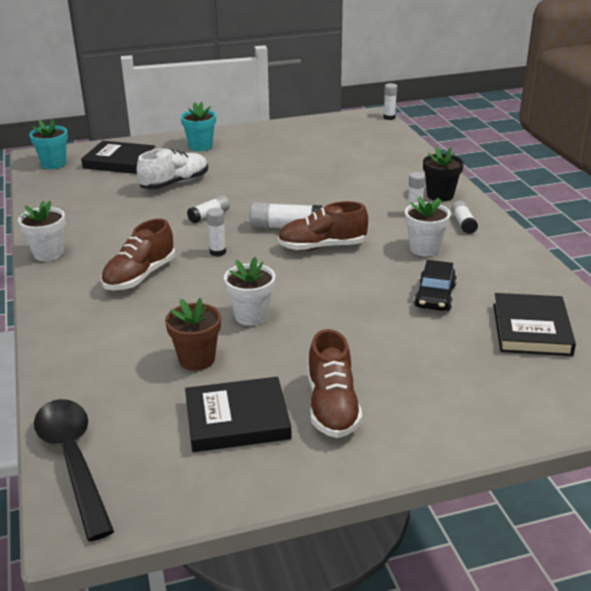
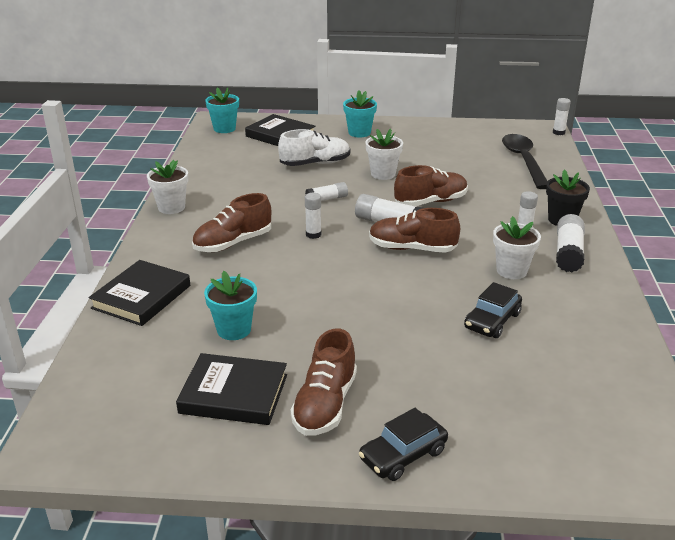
camera: 20 degrees right, 0 degrees up
black spoon [34,399,114,542] -> black spoon moved to [502,134,547,189]
brown flower pot [165,298,221,371] -> turquoise flower pot [204,271,257,340]
white flower pot [224,257,275,326] -> white flower pot moved to [366,129,403,180]
white glue stick [451,201,478,234] -> white glue stick [556,214,585,273], size x1.59
black book [493,293,576,356] -> black book moved to [89,260,190,326]
none -> black car [359,408,448,481]
none -> brown shoe [394,165,468,206]

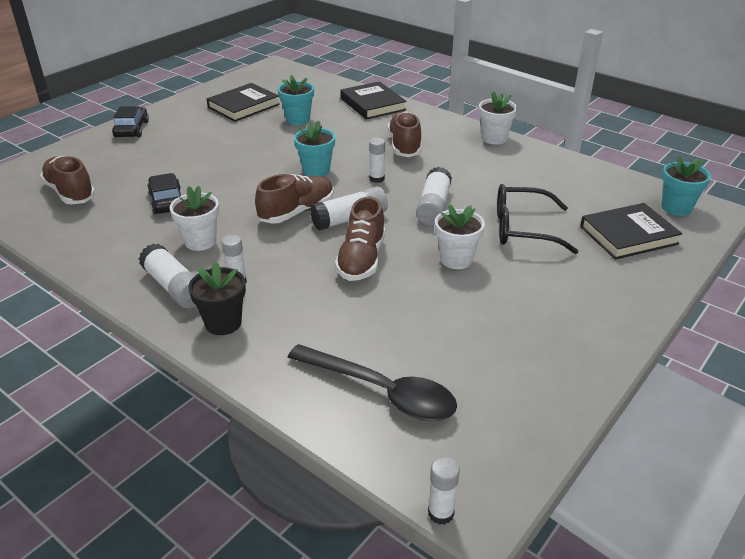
camera: 125 degrees right, 5 degrees up
white shoe [278,129,350,166] -> black glasses [497,184,579,254]
brown shoe [290,328,357,436] -> brown shoe moved to [40,156,96,204]
white glue stick [305,182,348,201] -> white glue stick [416,167,452,225], size x1.59
turquoise flower pot [343,90,377,138] -> turquoise flower pot moved to [294,120,335,176]

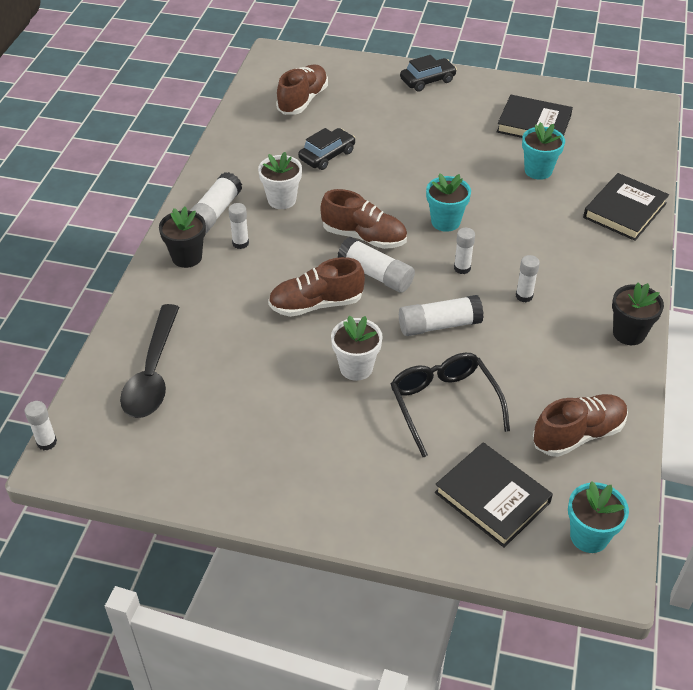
camera: 65 degrees right, 10 degrees up
brown shoe [388,111,422,157] -> brown shoe moved to [533,394,628,457]
white flower pot [479,91,517,145] -> black flower pot [612,283,664,345]
none -> white glue stick [516,255,540,302]

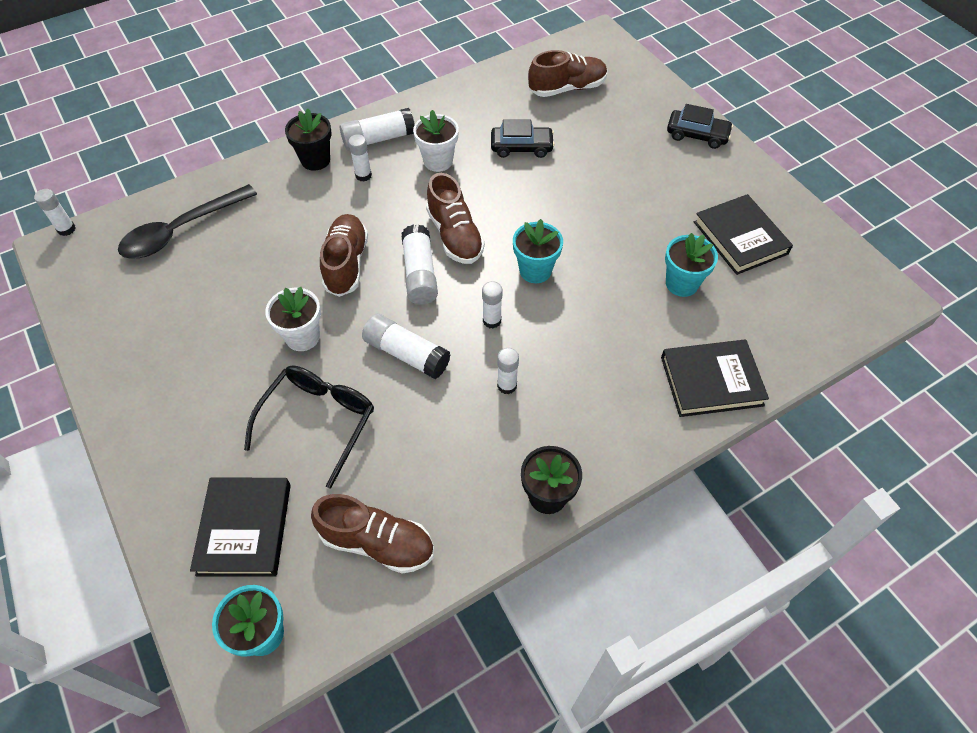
camera: 45 degrees right, 10 degrees up
brown shoe [268,257,365,317] -> brown shoe turned 60 degrees clockwise [320,214,368,297]

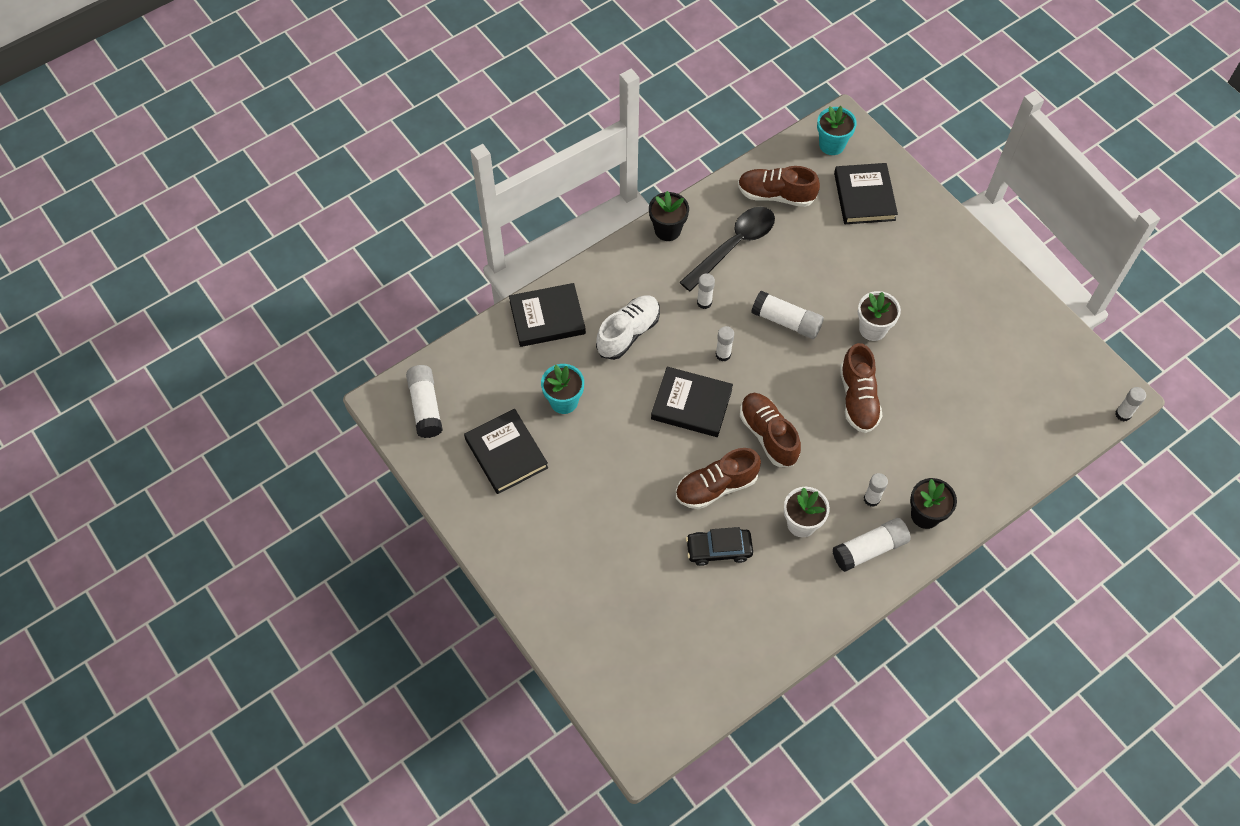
camera: 175 degrees right, 5 degrees up
black spoon [118,184,257,258] -> black spoon moved to [679,207,775,292]
black glasses [244,366,374,489] -> none
white glue stick [401,224,438,305] -> white glue stick moved to [406,365,443,438]
turquoise flower pot [513,219,563,283] -> black book [651,367,733,437]
brown shoe [528,50,607,97] -> brown shoe moved to [676,448,761,509]
black car [667,104,733,149] -> none
none -> white shoe [596,295,660,360]

